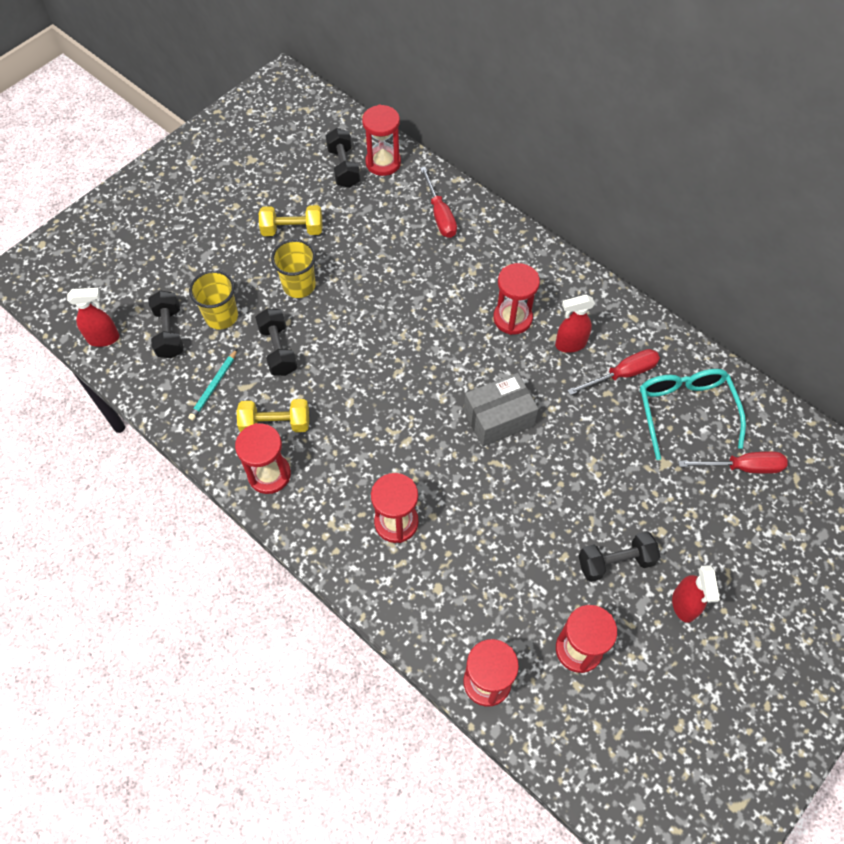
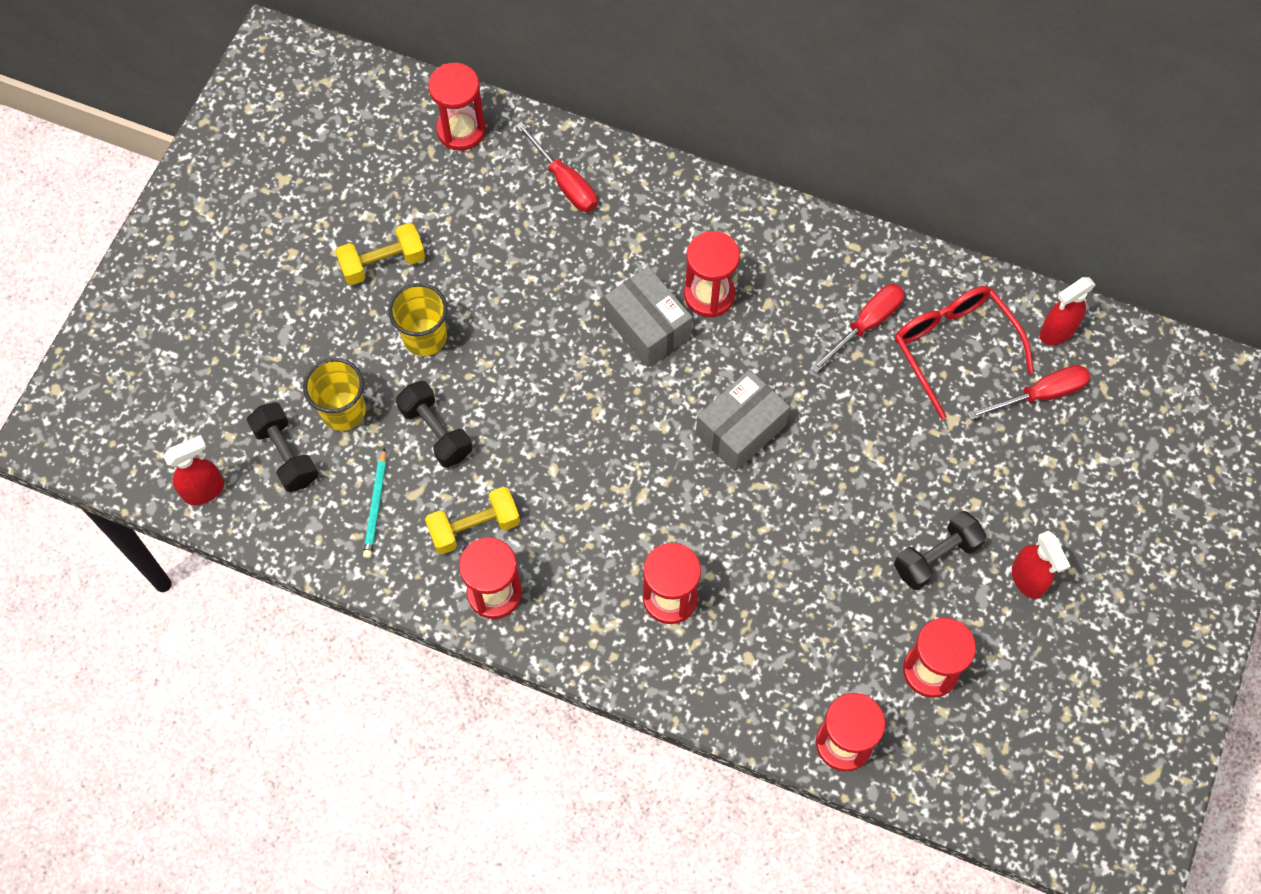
camera: 20 degrees left, 5 degrees up
black dumbbell [325,128,361,188] -> none
red spray bottle [555,295,595,353] -> red spray bottle moved to [1039,277,1096,345]
turquoise glasses [640,369,746,460] -> red glasses [895,286,1034,419]
none -> grey box [604,266,692,367]

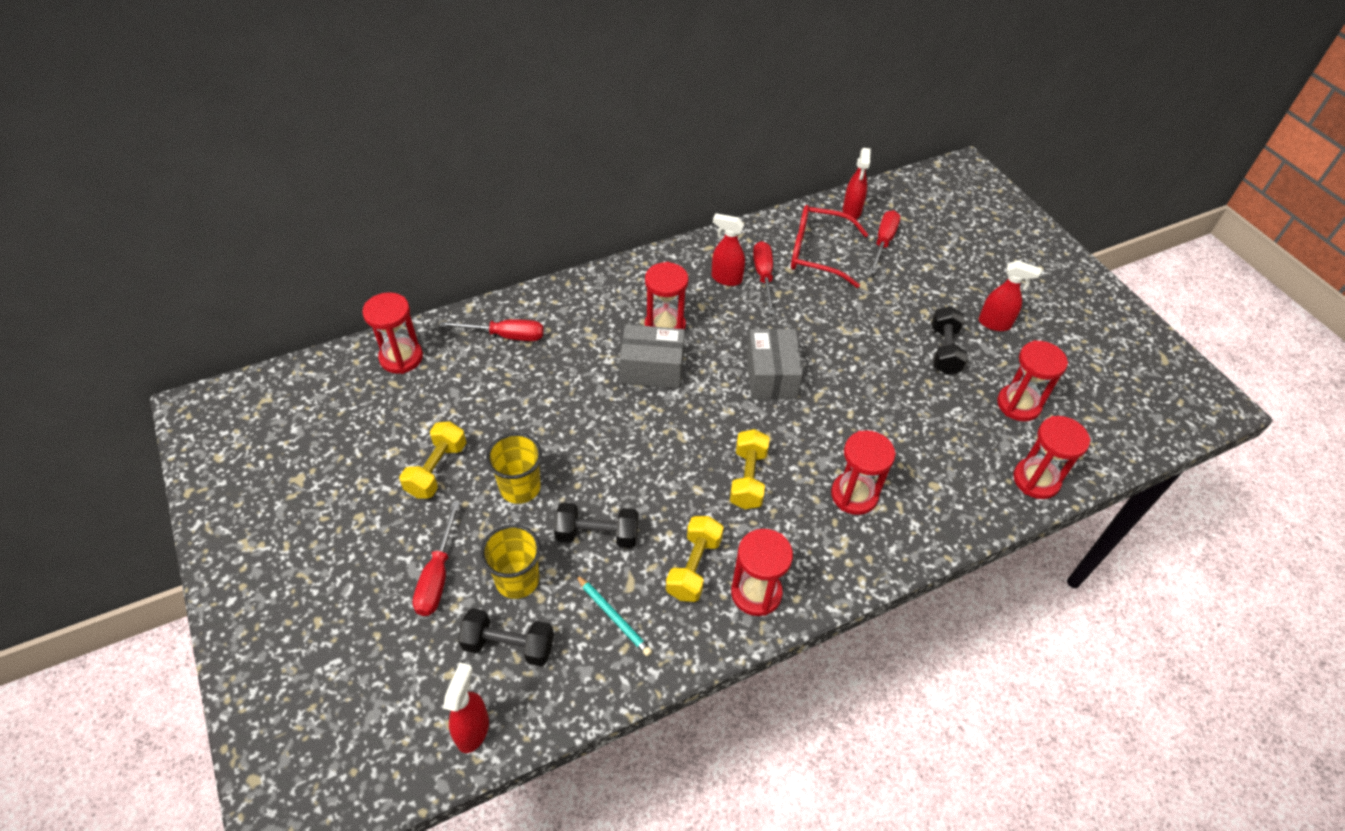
camera: 50 degrees left, 15 degrees down
none -> red screwdriver [413,501,460,616]
none -> red spray bottle [711,213,745,286]
none -> yellow dumbbell [730,429,770,509]

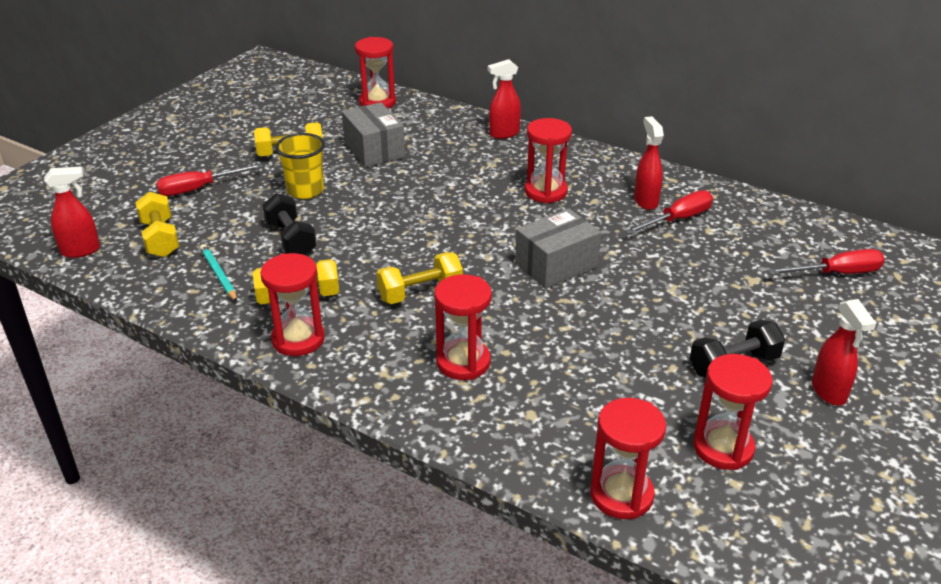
camera: 60 degrees right, 15 degrees down
red screwdriver [439,319,544,341] -> none
black dumbbell [458,608,554,666] -> yellow dumbbell [135,192,179,257]
yellow cup [480,524,541,599] -> none
turquoise pencil [576,575,652,656] -> turquoise pencil turned 135 degrees clockwise [200,244,237,302]
grey box [620,324,685,389] -> grey box moved to [342,102,405,167]
red glasses [791,205,869,288] -> none
red spray bottle [843,148,871,219] -> red spray bottle moved to [488,59,521,139]

